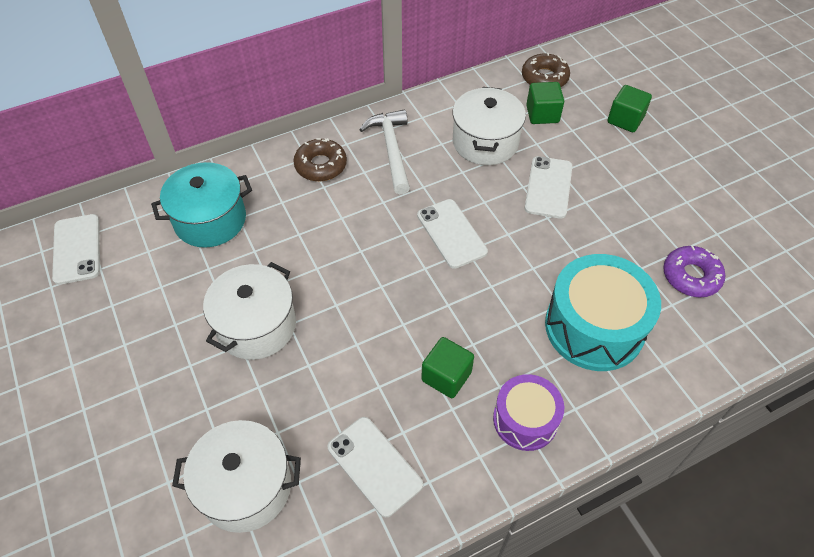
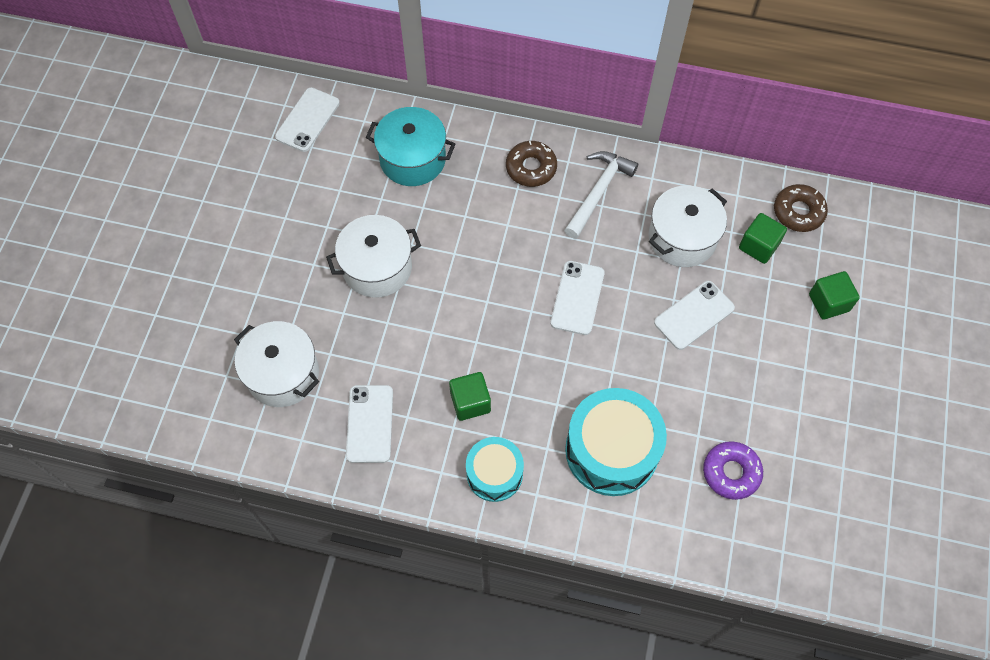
camera: 40 degrees right, 10 degrees up
purple drum [493,374,564,451] -> turquoise drum [466,437,524,502]

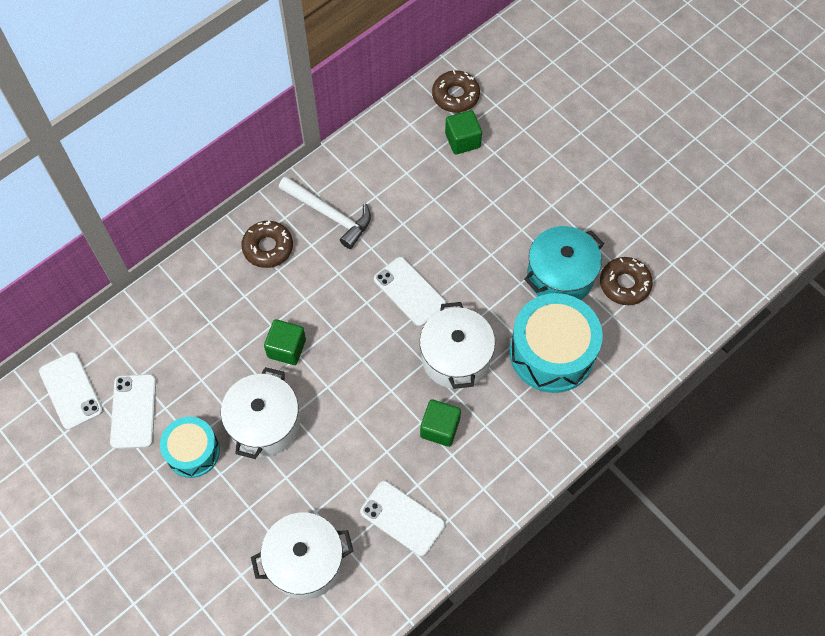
camera: 55 degrees left, 0 degrees up
turquoise pot [366,107,455,186] -> turquoise pot moved to [524,226,604,300]
turquoise drum [466,437,524,502] -> turquoise drum moved to [160,417,220,478]
white hammer [564,151,638,239] -> white hammer turned 150 degrees clockwise [279,176,371,249]
white pot [648,185,727,267] -> white pot moved to [420,302,495,389]
white phone [654,281,735,350] -> white phone moved to [110,374,156,449]
purple donut [703,441,763,500] -> brown donut [600,257,653,305]
green cube [809,271,860,320] -> green cube moved to [264,319,306,365]

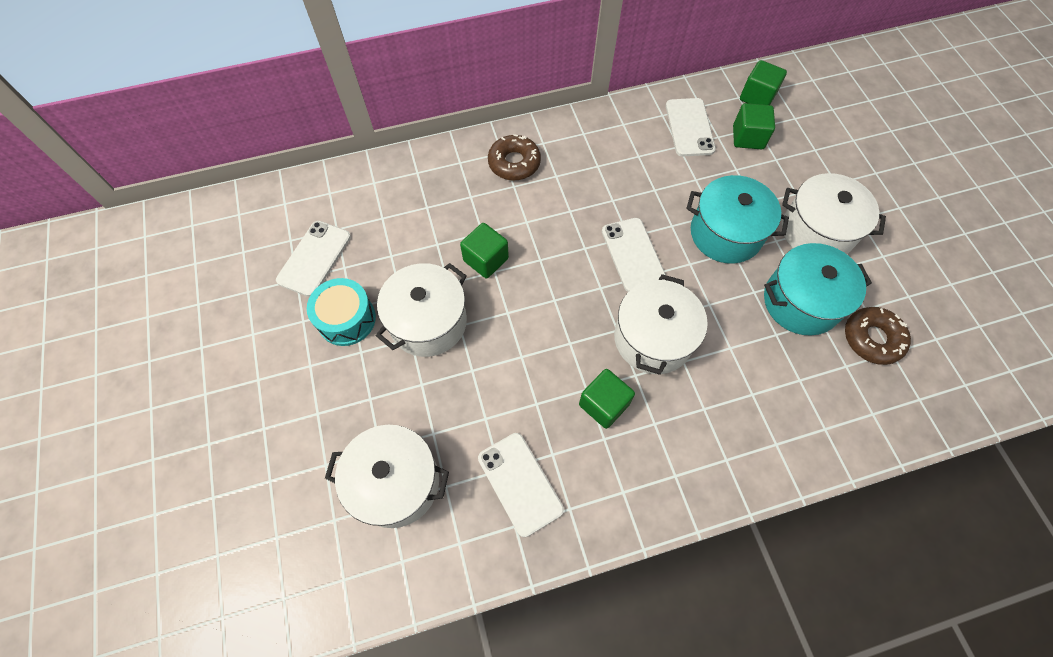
camera: 25 degrees right, 0 degrees up
white phone [39,352,103,430] -> white phone moved to [666,98,716,156]
white hammer [279,176,371,249] -> none
brown donut [432,70,480,113] -> green cube [740,60,787,105]
turquoise drum [510,293,603,393] -> none
none -> turquoise pot [686,175,789,264]
none -> white pot [782,173,886,254]

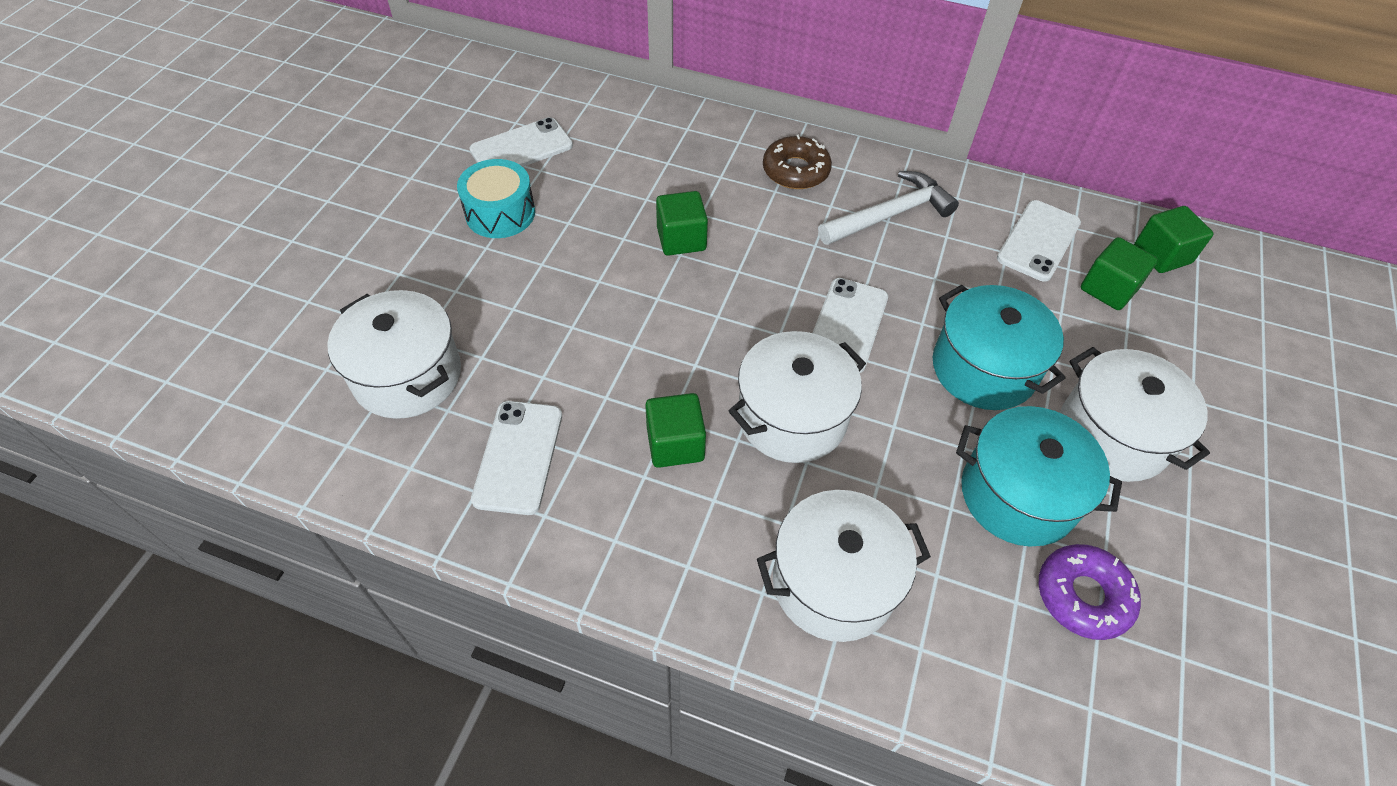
camera: 35 degrees right, 10 degrees down
white pot [376,263,467,357] -> white pot moved to [757,490,931,642]
brown donut [845,307,911,365] -> purple donut [1038,544,1141,640]
none -> white hammer [818,171,959,245]

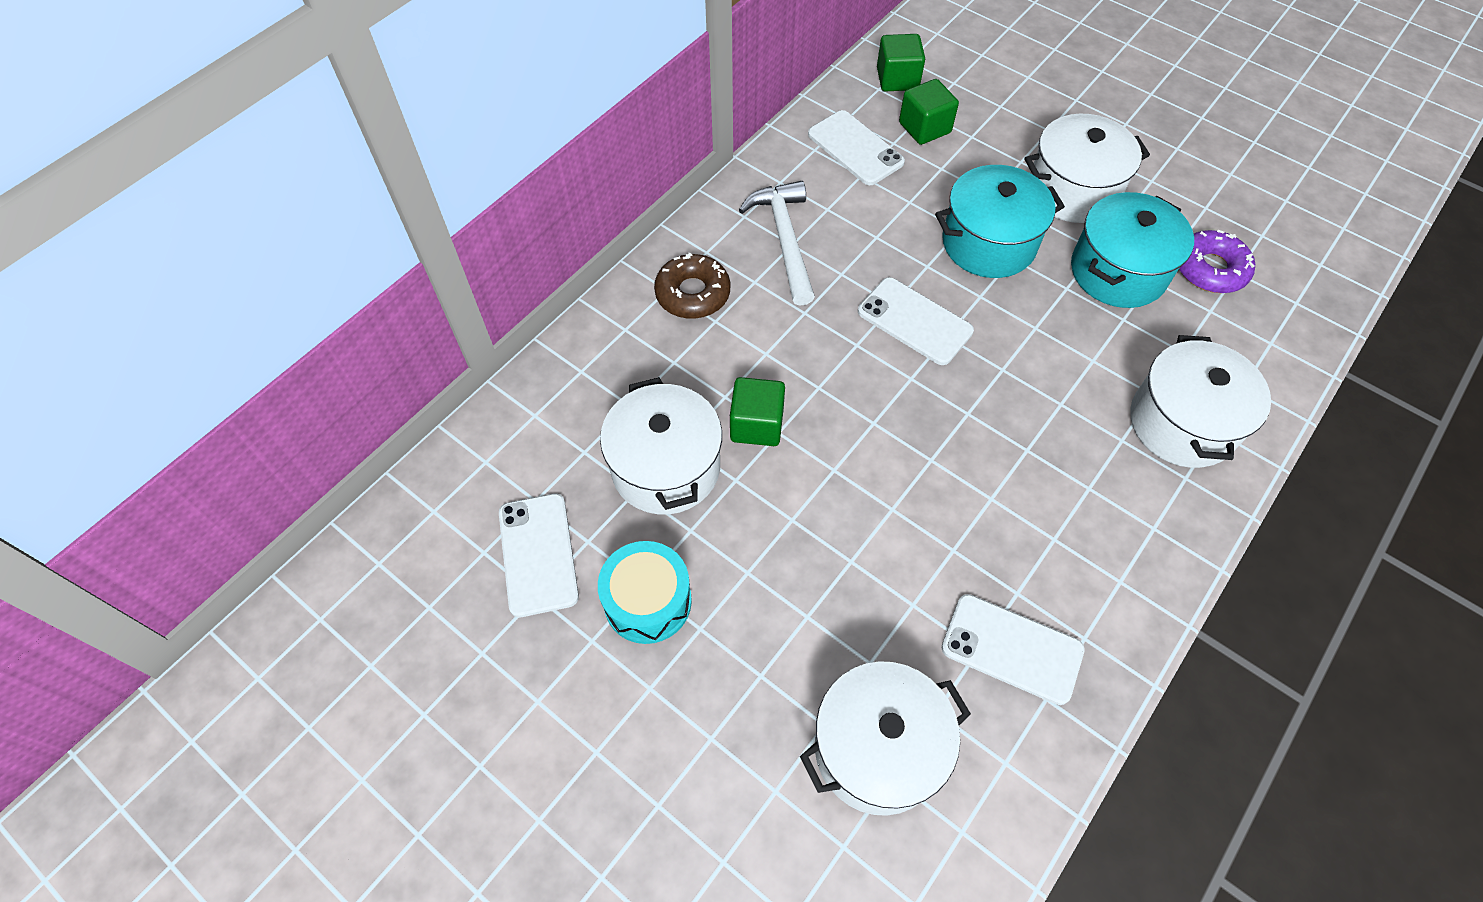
camera: 70 degrees left, 5 degrees up
green cube [645,393,706,468] -> none
white pot [729,331,866,463] -> white pot moved to [600,377,722,515]

